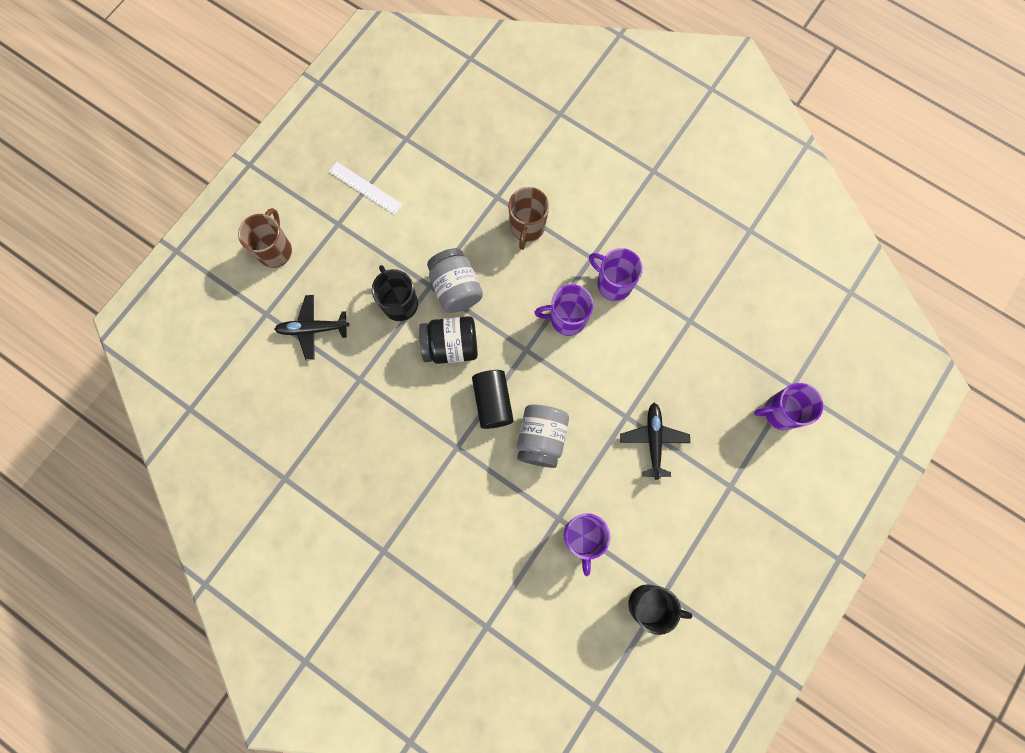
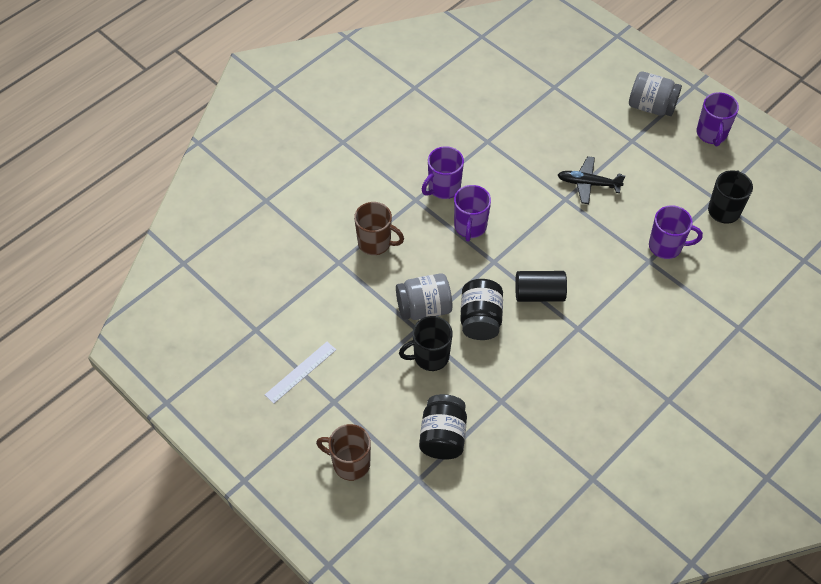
camera: 80 degrees left, 20 degrees down
black plane [274,295,349,360] -> black jar [419,394,467,460]
grey jar [517,405,569,468] -> grey jar moved to [629,71,682,116]
purple mug [754,383,823,430] -> purple mug moved to [696,92,739,146]

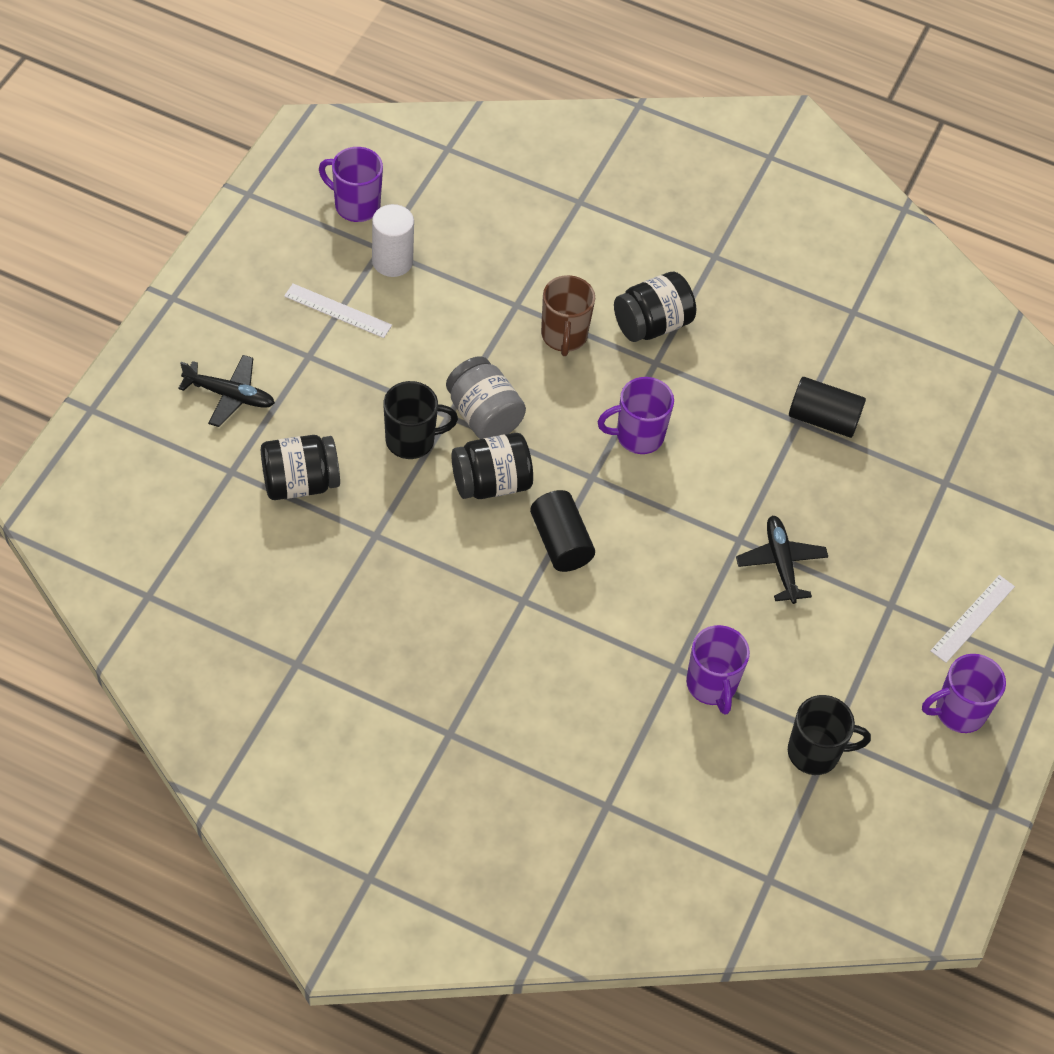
camera: 65 degrees right, 0 degrees up
brown mug [316,424,371,481] -> black plane [178,355,275,427]
black mug [399,316,453,371] -> black mug turned 120 degrees clockwise [383,381,458,459]
purple mug [422,146,464,199] -> purple mug moved to [319,147,383,222]
grey jar [629,71,682,116] -> white ruler [930,575,1015,663]
none -> white cylinder [372,204,414,277]
none -> black jar [614,272,696,342]
none -> black cylinder [789,377,866,438]

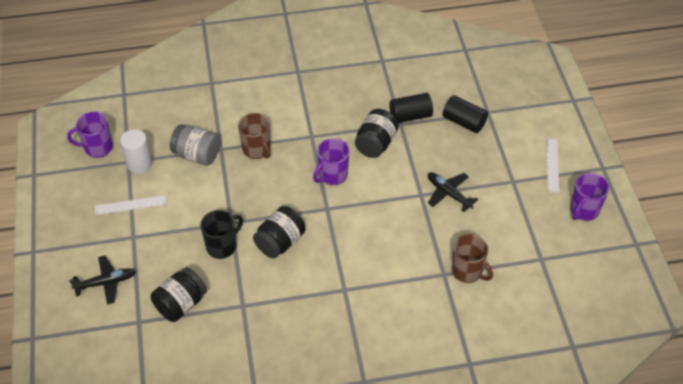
camera: 30 degrees left, 5 degrees down
grey jar [446,356,526,439] -> grey jar moved to [170,124,220,166]
black cylinder [530,490,595,572] -> black cylinder moved to [443,95,488,133]
black jar [614,272,696,342] -> black jar moved to [355,109,399,158]
purple mug [686,625,750,714] -> brown mug [451,234,493,283]
black mug [788,695,871,775] -> none

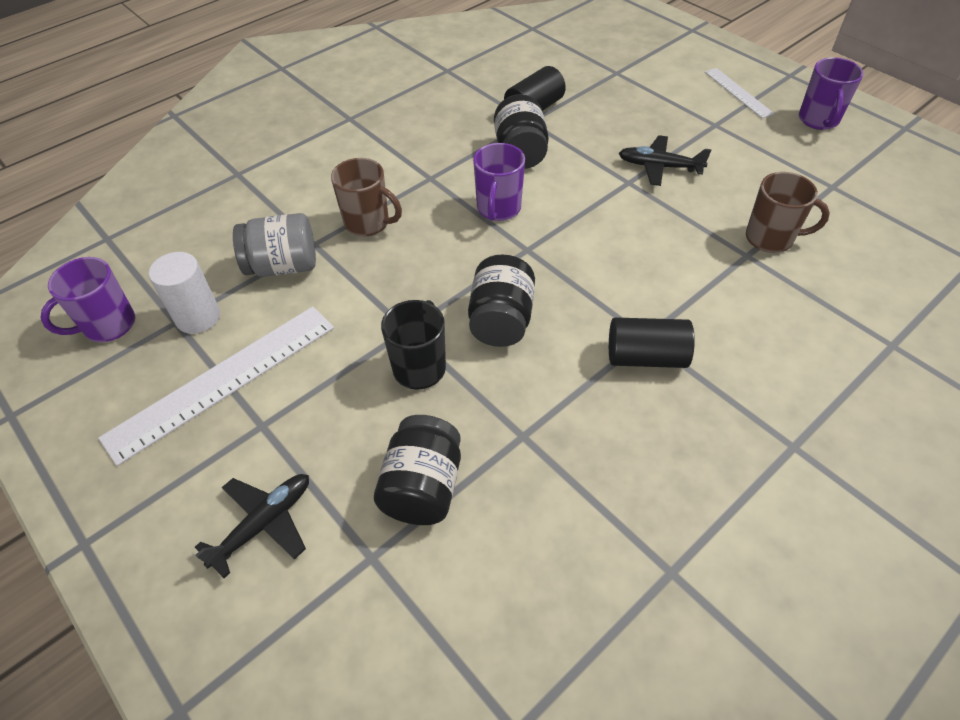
camera: 30 degrees left, 0 degrees up
white ruler [95,195,166,215] -> white ruler [98,307,334,466], size x1.89
black cylinder [443,95,488,133] -> black cylinder moved to [609,317,695,368]

